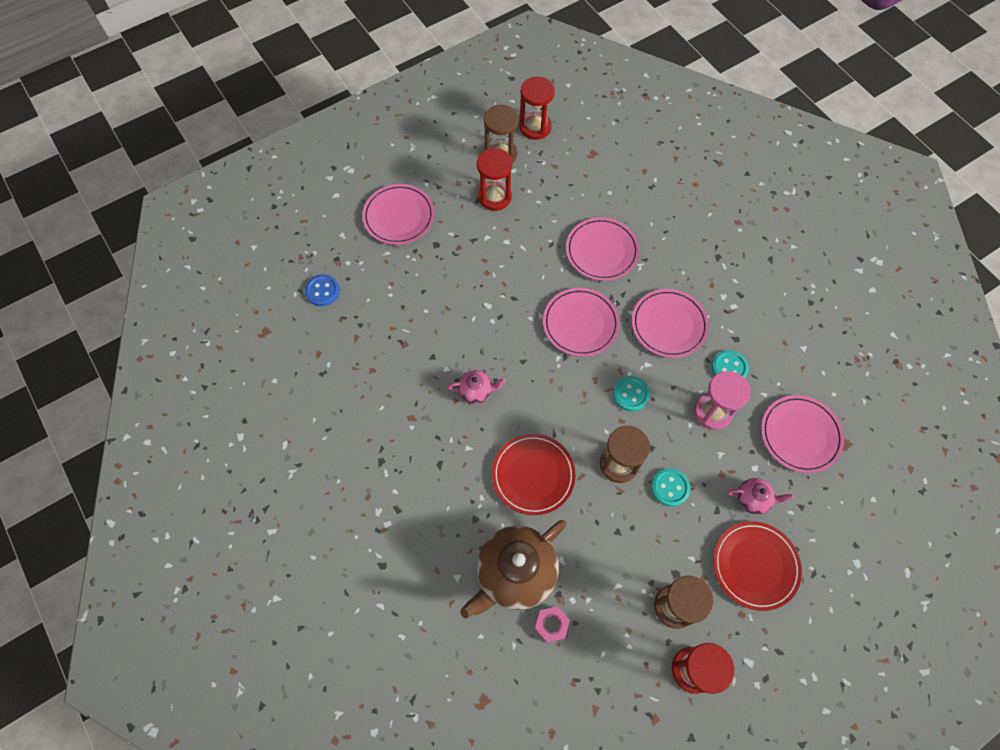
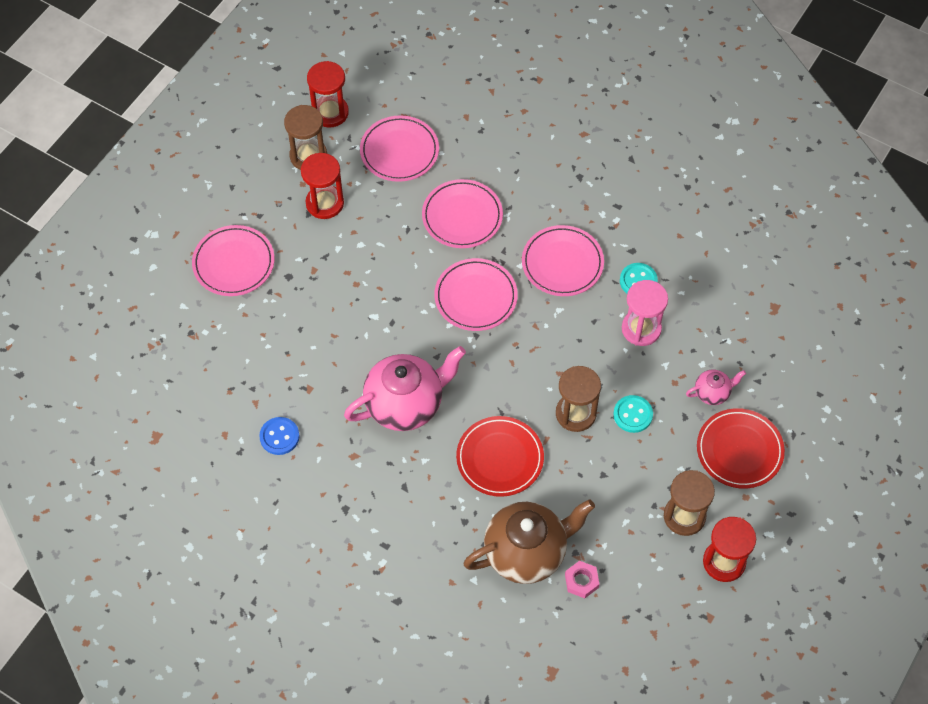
camera: 25 degrees left, 5 degrees down
blue button [305,274,340,306] -> blue button moved to [259,417,299,455]
pink teapot [447,370,506,404] -> pink teapot [344,346,466,431], size x2.13
brown teapot [460,520,566,618] -> brown teapot turned 135 degrees counterclockwise [463,499,595,584]
turquoise button [613,376,650,411] -> none
pink plate [761,395,844,473] -> pink plate moved to [360,115,439,182]

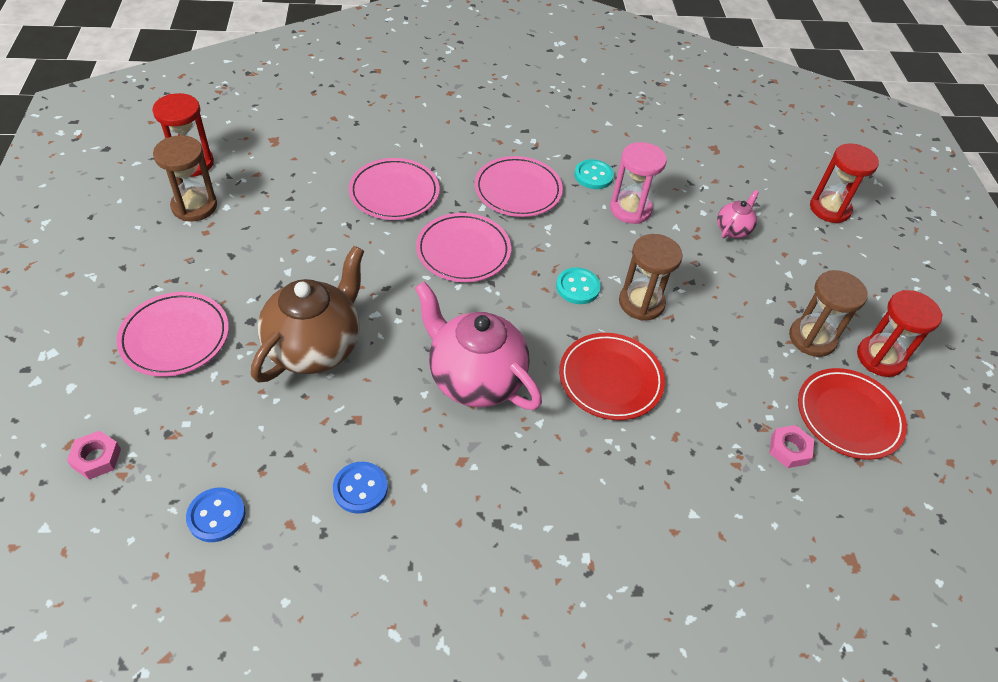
camera: 40 degrees left, 10 degrees down
red hourglass [301,153,344,219] -> red hourglass moved to [810,143,879,223]
pink teapot [344,346,466,431] -> pink teapot turned 75 degrees counterclockwise [415,282,542,410]
pink plate [360,115,439,182] -> none
brown teapot [463,499,595,584] -> brown teapot moved to [251,246,364,383]
turquoise button [613,395,653,433] -> turquoise button moved to [556,267,601,304]
red plate [697,408,785,488] -> red plate moved to [798,368,907,460]
none -> pink nut [67,431,121,480]
none -> blue button [186,488,245,542]

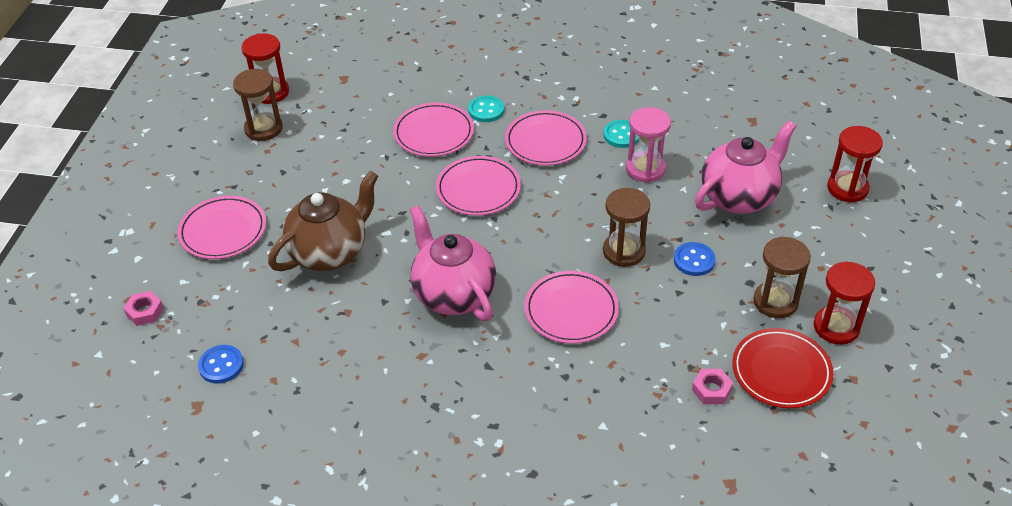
camera: 20 degrees right, 5 degrees down
blue button [333,462,388,514] -> blue button moved to [674,242,716,276]
turquoise button [556,267,601,304] -> turquoise button moved to [468,95,504,122]
red plate [559,333,665,420] -> pink plate [524,271,619,344]
pink teapot [717,190,759,239] -> pink teapot [695,121,796,214], size x2.13

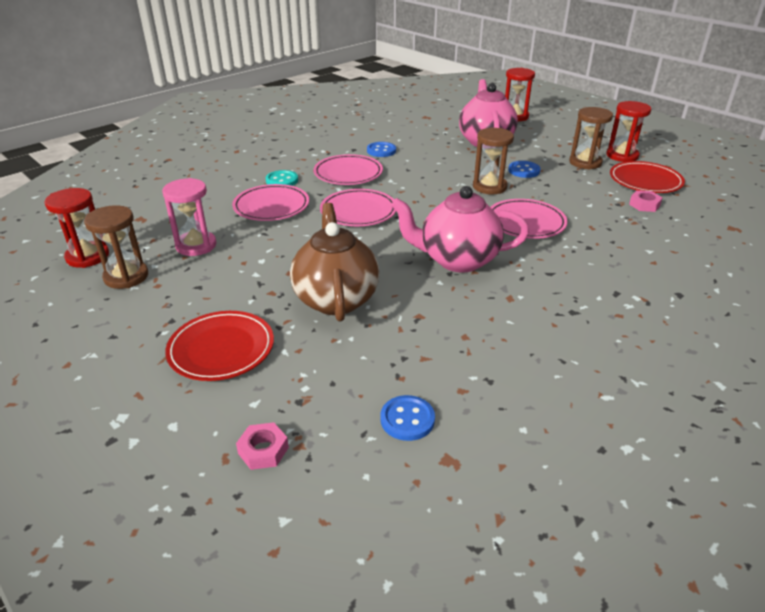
camera: 55 degrees left, 10 degrees down
pink plate [177,196,266,259] -> red plate [165,311,274,381]
turquoise button [604,120,639,148] -> blue button [367,142,396,157]
pink hourglass [626,107,671,183] -> pink hourglass moved to [162,178,216,256]

